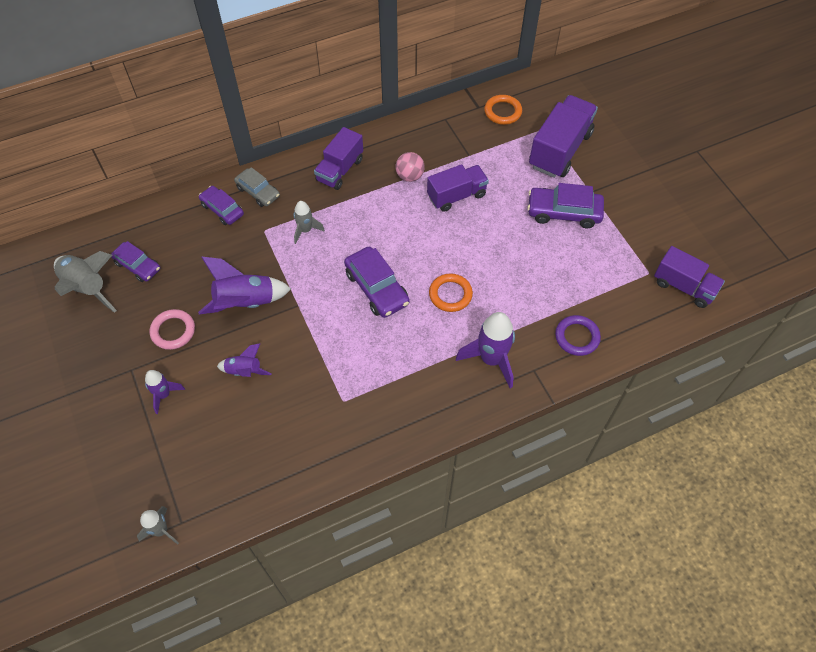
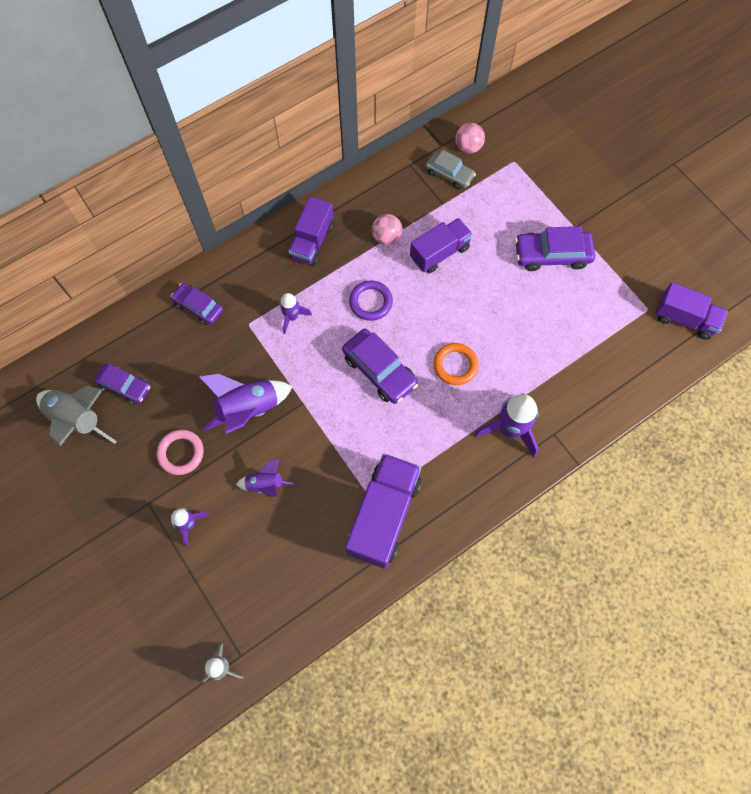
camera: 10 degrees left, 10 degrees up
grey car [234,167,280,207] -> grey car moved to [425,150,476,189]
grey rocket [294,201,325,244] -> purple rocket [279,293,312,334]
orange ring [484,95,522,125] -> pink ball [455,123,485,154]
purple truck [529,95,598,178] -> purple truck moved to [345,453,421,569]
purple ring [555,315,601,356] -> purple ring moved to [349,280,393,321]

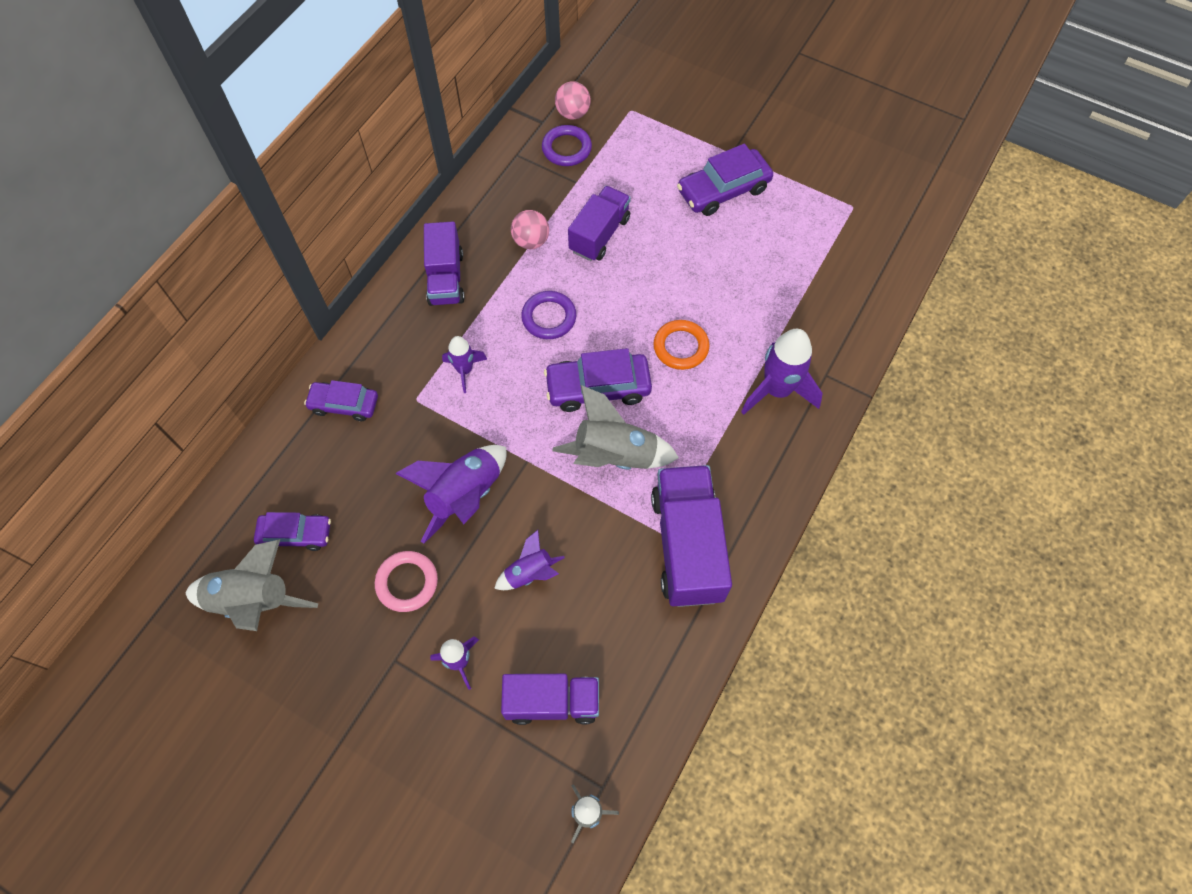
camera: 25 degrees left, 5 degrees down
purple car [342,329,418,404] -> purple car turned 150 degrees clockwise [544,348,652,412]
grey car [425,150,476,189] -> purple ring [542,125,592,166]
purple truck [655,282,728,340] -> purple truck moved to [501,674,599,725]
none -> grey rocket [553,385,679,470]

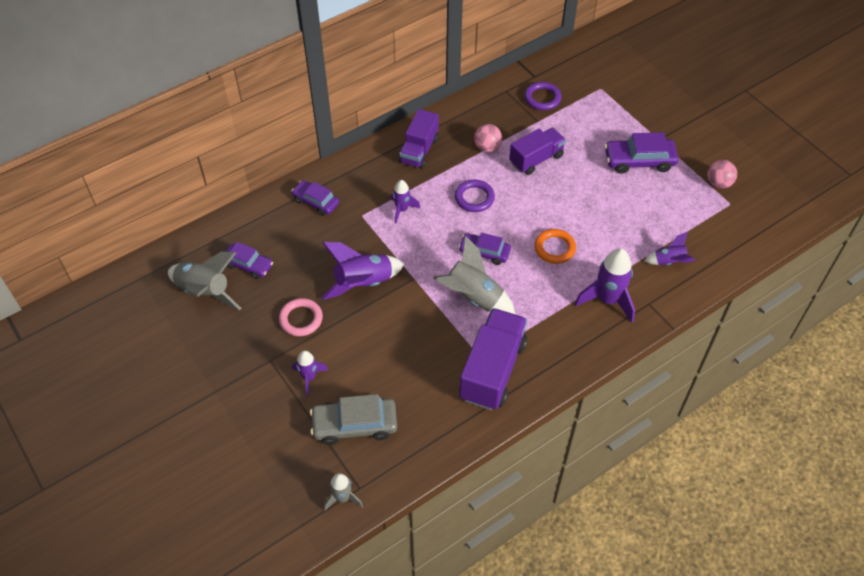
camera: 25 degrees right, 10 degrees down
purple rocket [494,530,565,590] -> purple rocket moved to [644,232,696,265]
purple truck [501,674,599,725] -> grey car [310,394,397,445]
purple car [544,348,652,412] -> purple car [459,233,511,265], size x0.66
pink ball [555,81,591,120] -> pink ball moved to [707,160,737,189]

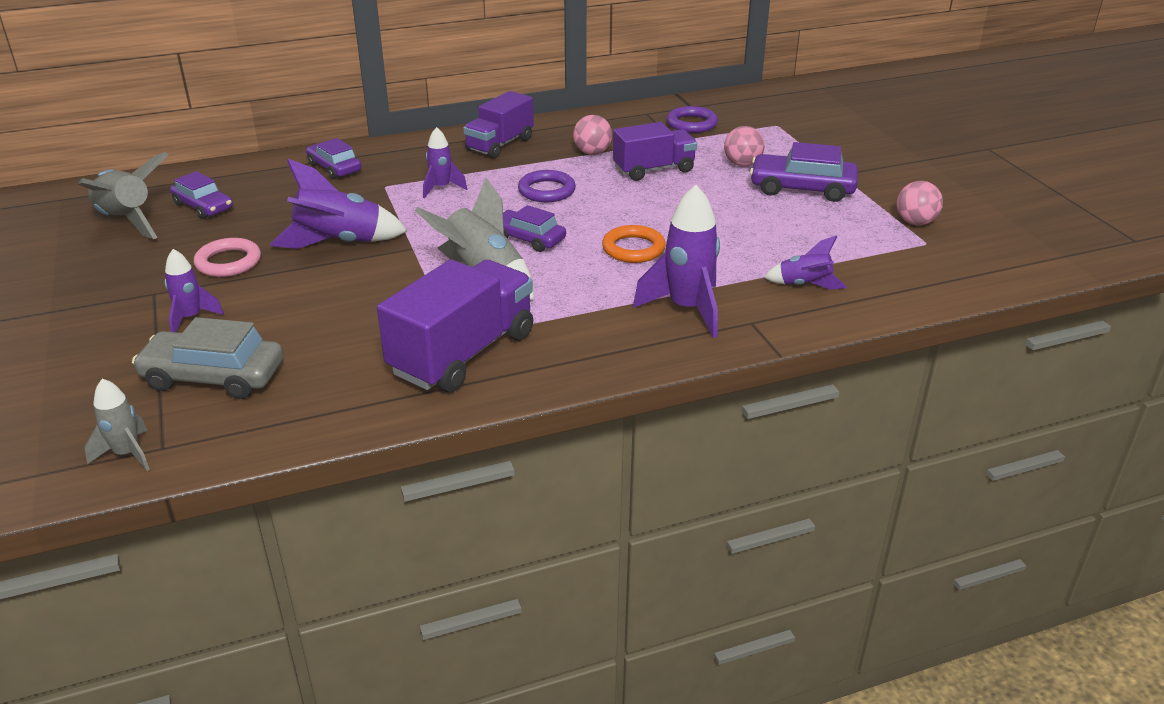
camera: 15 degrees right, 20 degrees down
none -> pink ball [724,126,765,167]

